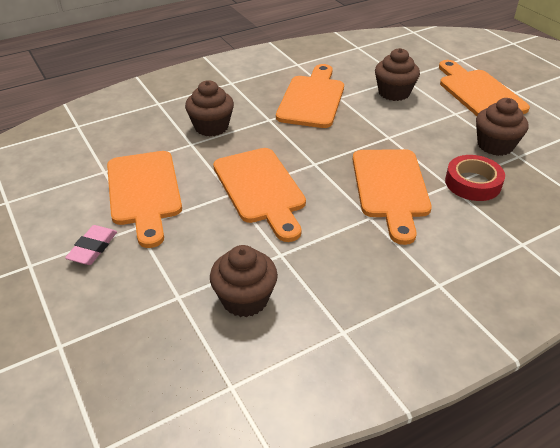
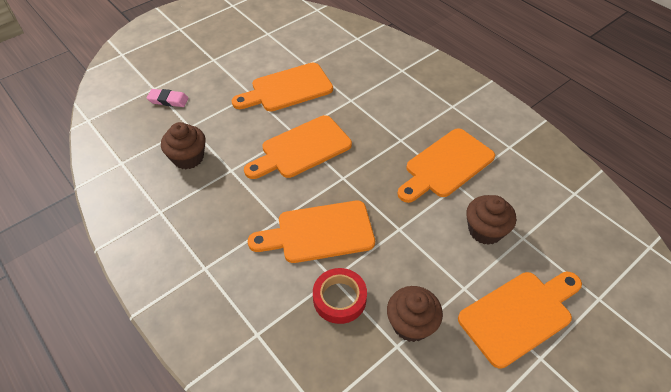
camera: 80 degrees right, 10 degrees up
pink eraser [65,225,117,265] -> pink eraser moved to [147,89,189,107]
brown cupcake [185,80,234,137] -> none
orange cutting board [276,64,344,128] -> orange cutting board turned 135 degrees clockwise [397,128,495,203]

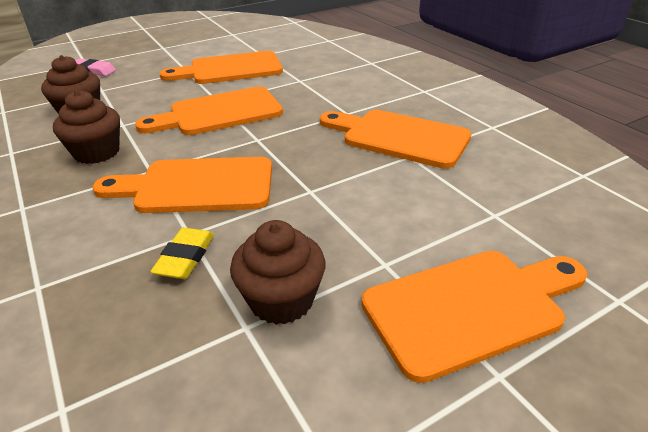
camera: 10 degrees right, 15 degrees down
red tape [313,268,367,324] -> yellow eraser [150,228,214,279]
orange cutting board [397,128,495,203] -> orange cutting board turned 60 degrees clockwise [320,110,471,169]
brown cupcake [466,195,516,245] -> brown cupcake moved to [53,90,120,164]

